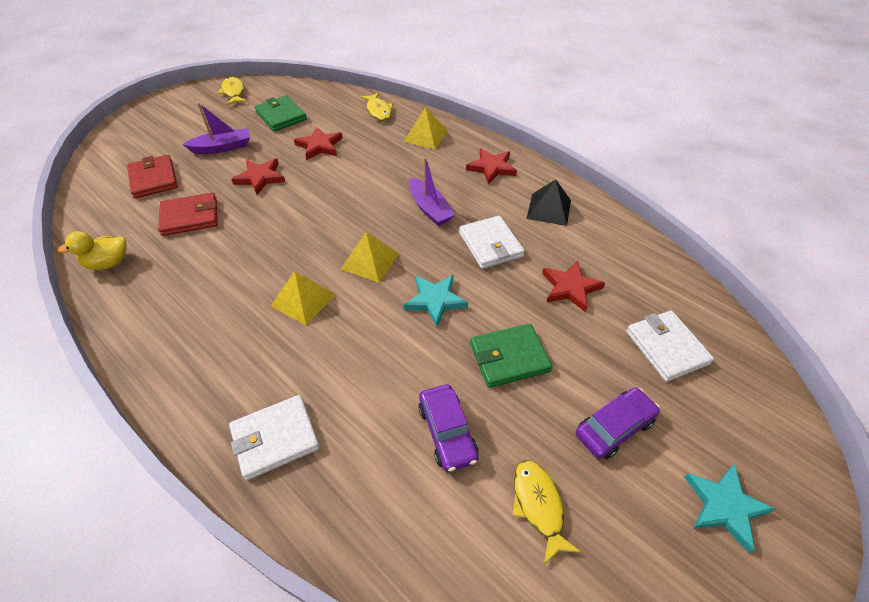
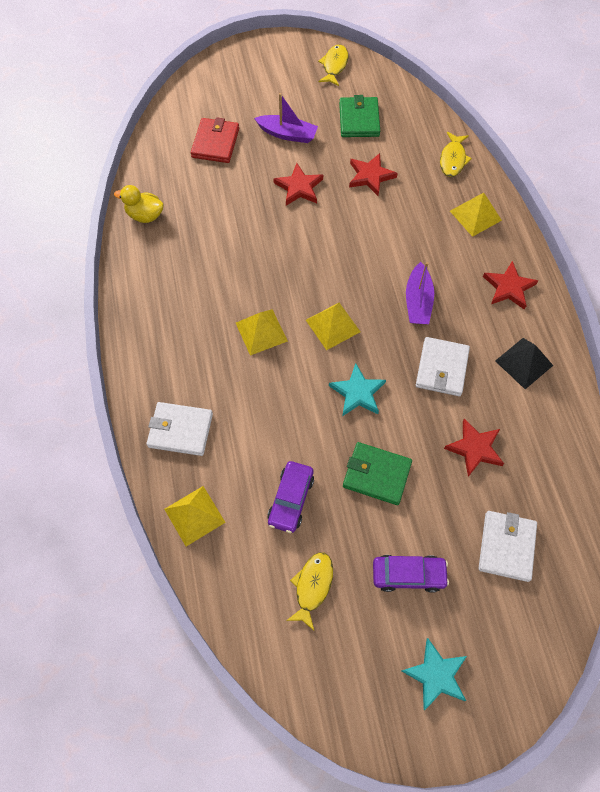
camera: 35 degrees right, 15 degrees up
red wallet [158,193,218,236] -> none
none -> yellow pyramid [164,486,226,546]

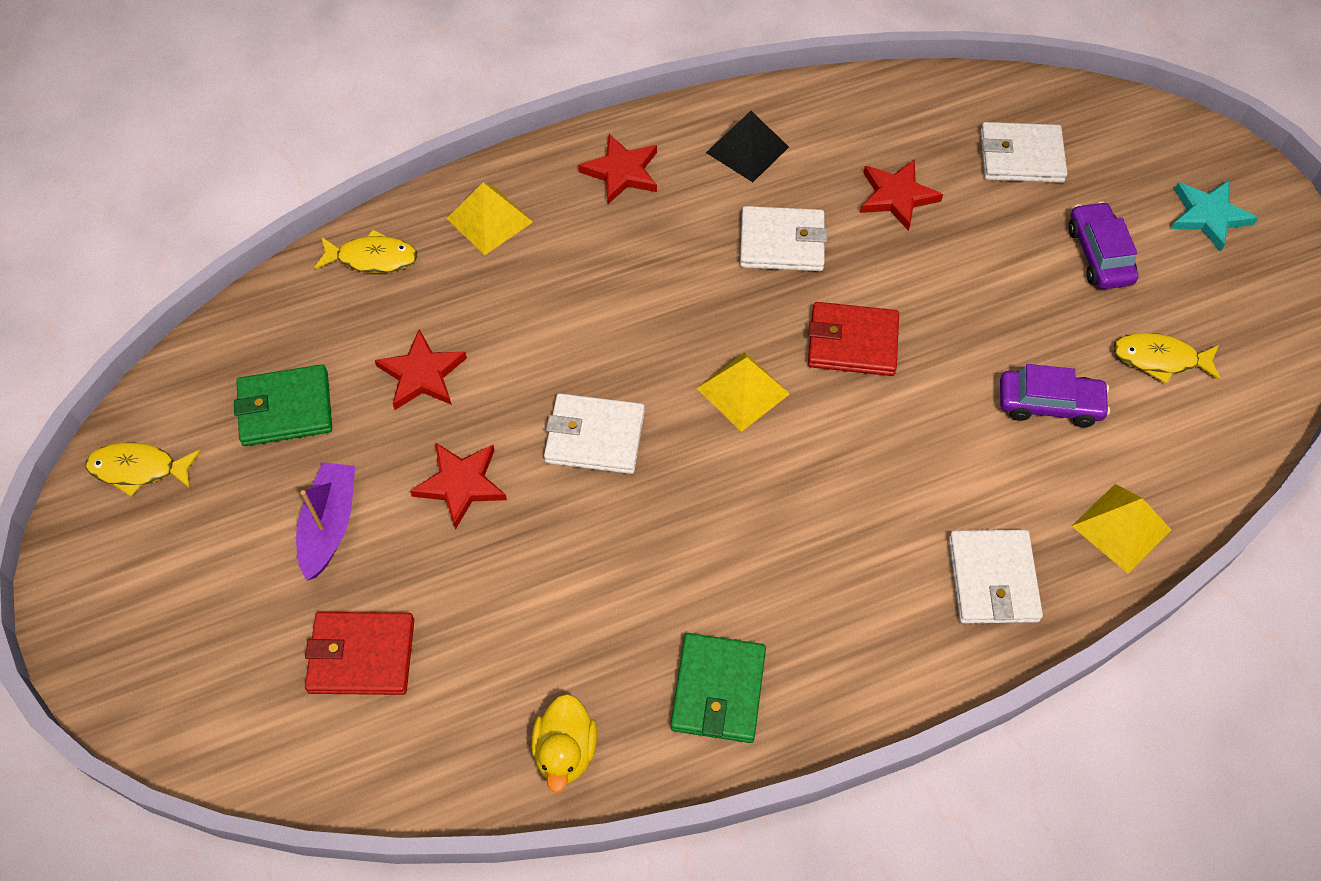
camera: 100 degrees left, 5 degrees down
yellow pyramid [236,309,288,356] -> none
turquoise star [329,363,386,416] -> red wallet [808,302,899,376]
green wallet [343,442,412,505] -> green wallet moved to [671,633,766,743]
purple boat [406,262,434,324] -> none
none -> white wallet [544,393,645,474]

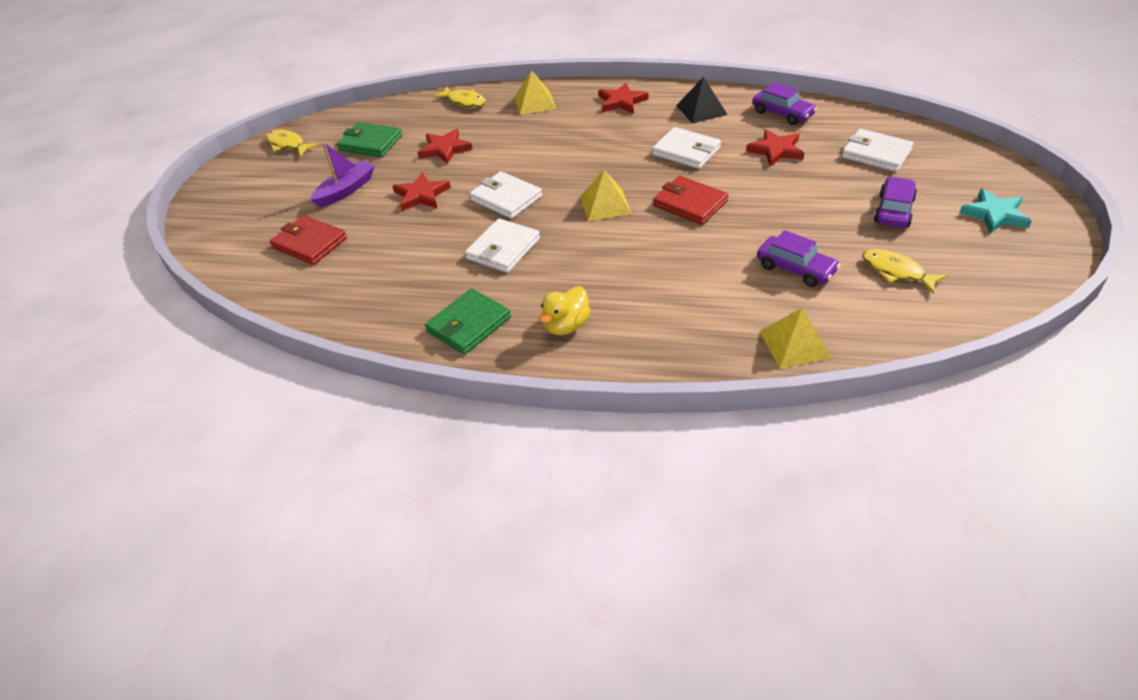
camera: 35 degrees right, 15 degrees down
yellow duck [531,694,597,793] -> yellow duck moved to [539,286,591,335]
white wallet [949,530,1043,624] -> white wallet moved to [465,218,540,273]
none -> purple car [752,82,817,125]

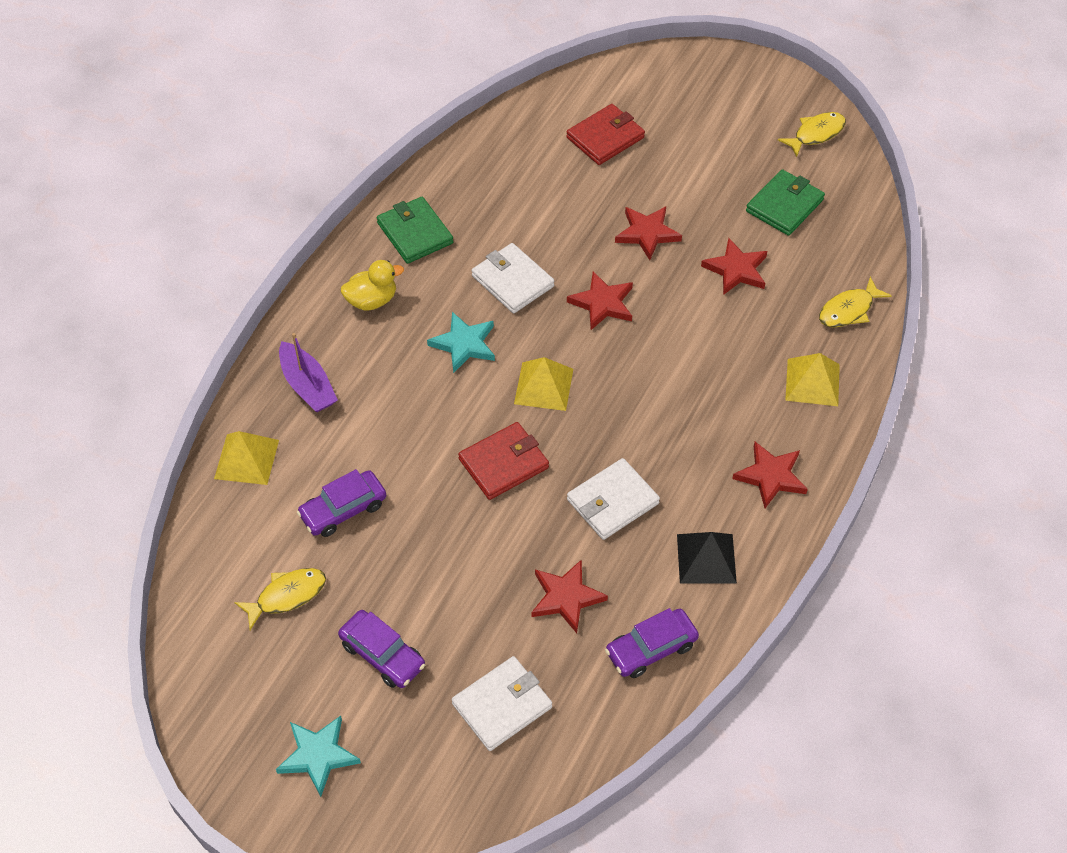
camera: 105 degrees right, 10 degrees up
purple boat [310,142,375,207] -> purple boat moved to [279,333,338,412]
white wallet [470,171,542,219] -> red star [567,271,633,330]
yellow duck [539,286,591,335] -> yellow duck turned 105 degrees clockwise [341,260,404,311]
none -> turquoise star [427,312,495,373]

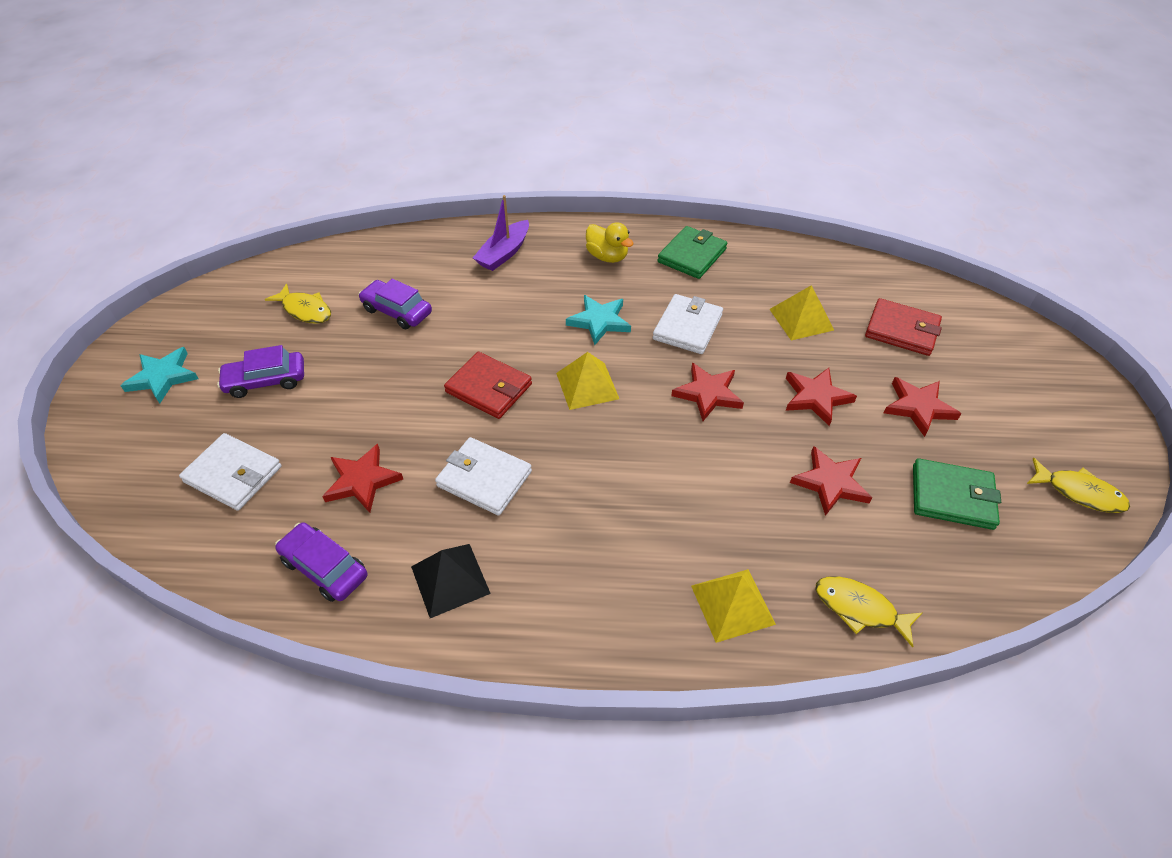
camera: 65 degrees right, 5 degrees down
yellow pyramid [214,431,279,485] -> yellow pyramid moved to [769,285,834,340]
purple car [338,610,425,688] -> purple car turned 60 degrees clockwise [217,345,304,398]
red star [732,442,808,508] -> red star moved to [884,377,961,437]

